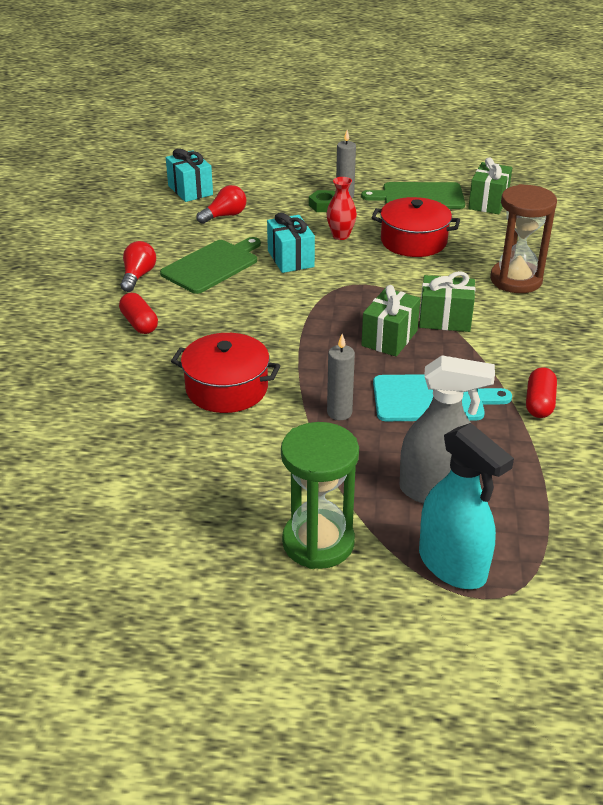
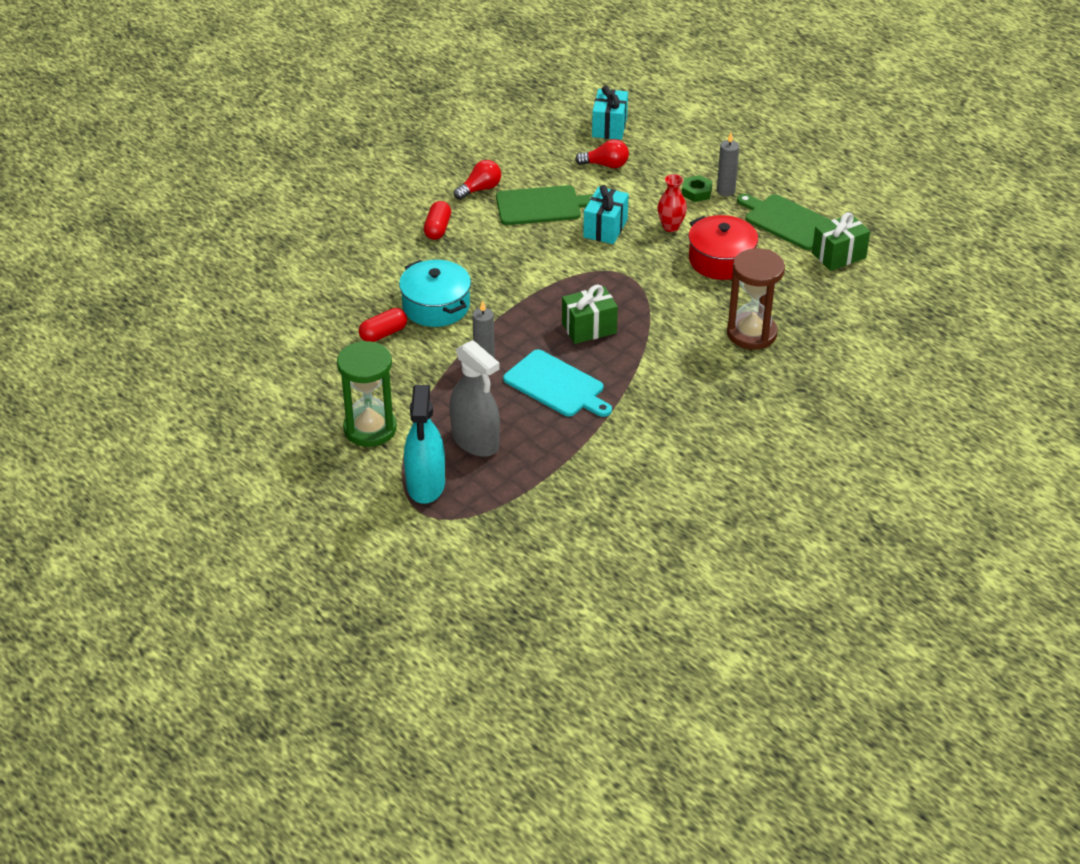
camera: 40 degrees right, 5 degrees up
red pot [171,333,280,413] -> turquoise pot [399,260,471,327]
green gift [419,271,475,332] -> none
red capsule [526,367,557,418] -> red capsule moved to [359,308,407,342]

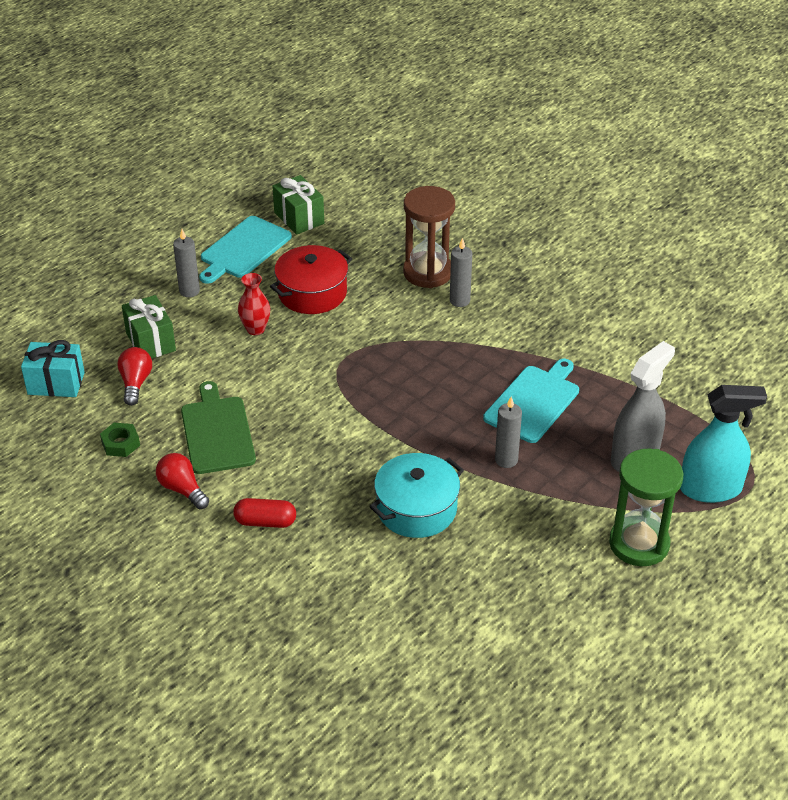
camera: 95 degrees left, 0 degrees up
red capsule [359,308,407,342] -> none
green gift [562,285,618,344] -> green gift moved to [122,295,176,359]
turquoise gift [583,185,629,244] -> none
green nut [682,175,712,202] -> green nut moved to [100,423,140,457]
green cutting board [737,194,831,250] -> turquoise cutting board [199,216,292,284]
none -> grey candle [450,238,472,307]

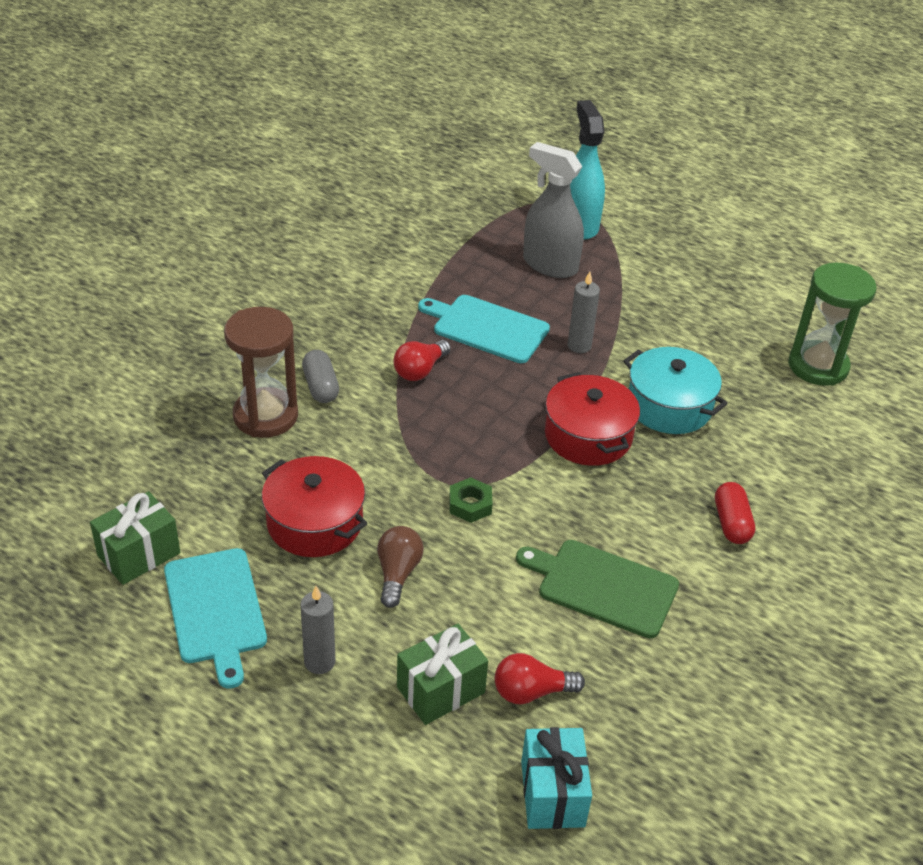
camera: 100 degrees left, 0 degrees up
green nut [100,423,140,457] -> green nut moved to [449,477,493,523]
red light bulb [156,453,209,509] -> red light bulb moved to [393,340,451,381]
green cutting board [181,381,256,474] -> green cutting board turned 45 degrees clockwise [516,540,679,638]
turquoise cutting board [199,216,292,284] -> turquoise cutting board turned 45 degrees clockwise [164,548,267,689]
red vase [238,273,270,335] -> brown light bulb [377,526,424,608]
grey candle [450,238,472,307] -> grey capsule [302,350,339,403]
green hourglass [609,449,683,566] -> green hourglass moved to [788,263,877,386]
none -> red pot [545,372,640,466]

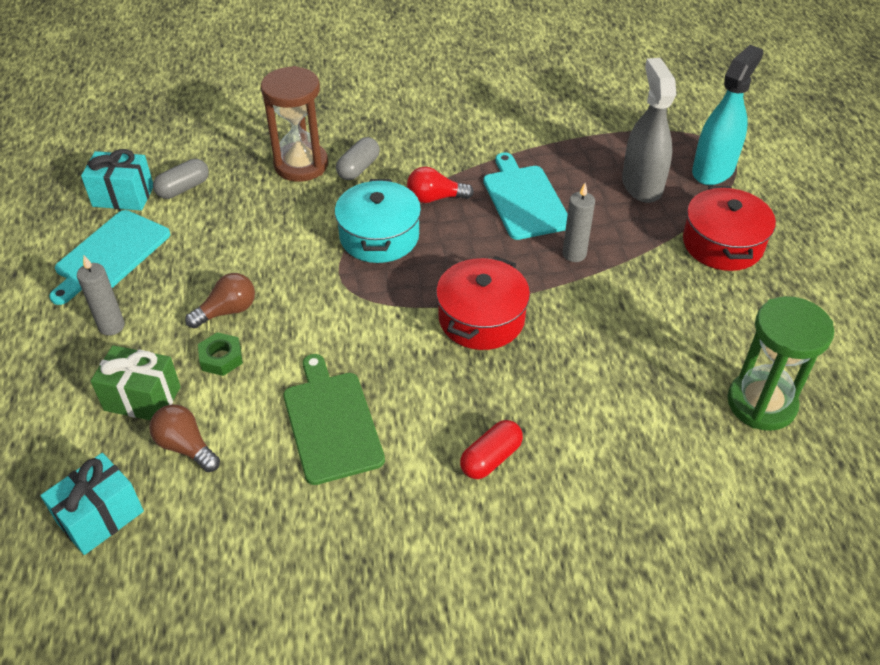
camera: 50 degrees right, 5 degrees up
green gift [90,491,180,585] -> turquoise gift [81,149,153,211]
red pot [262,456,367,557] -> red pot moved to [683,186,776,271]
green nut [449,477,493,523] -> green nut moved to [198,332,243,376]
red light bulb [495,653,585,704] -> brown light bulb [149,404,220,472]
turquoise pot [623,347,728,434] -> turquoise pot moved to [335,179,421,263]
none -> grey capsule [153,159,209,199]

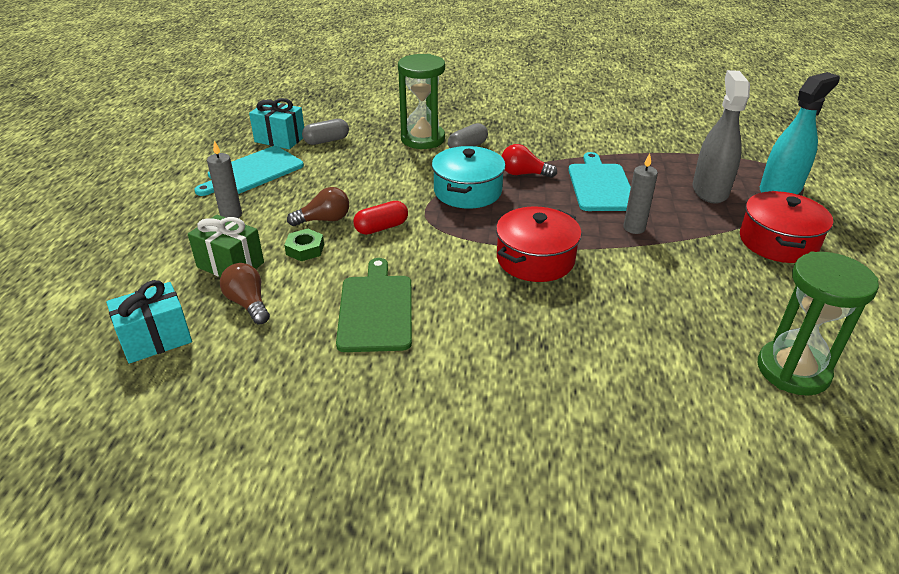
camera: 15 degrees right, 10 degrees down
brown hourglass [261,66,328,182] -> green hourglass [398,54,445,149]
red capsule [460,420,523,479] -> red capsule moved to [353,201,408,235]

